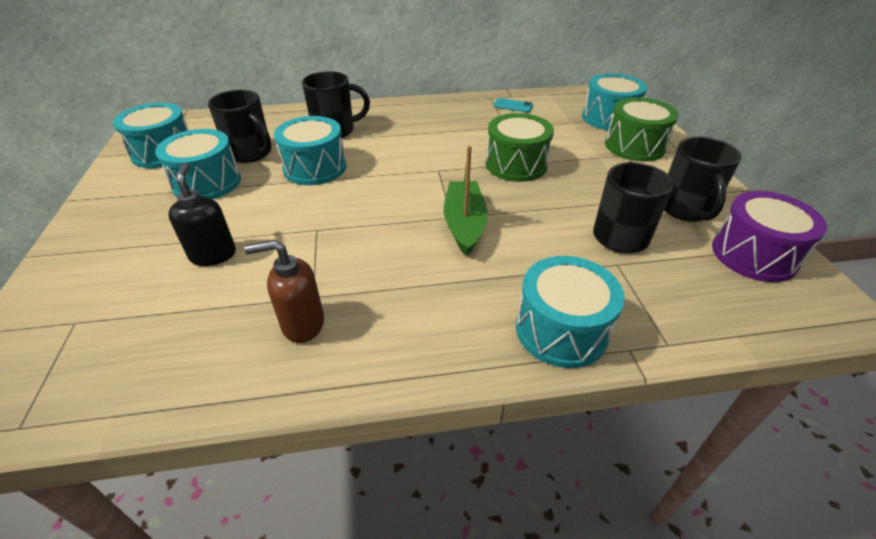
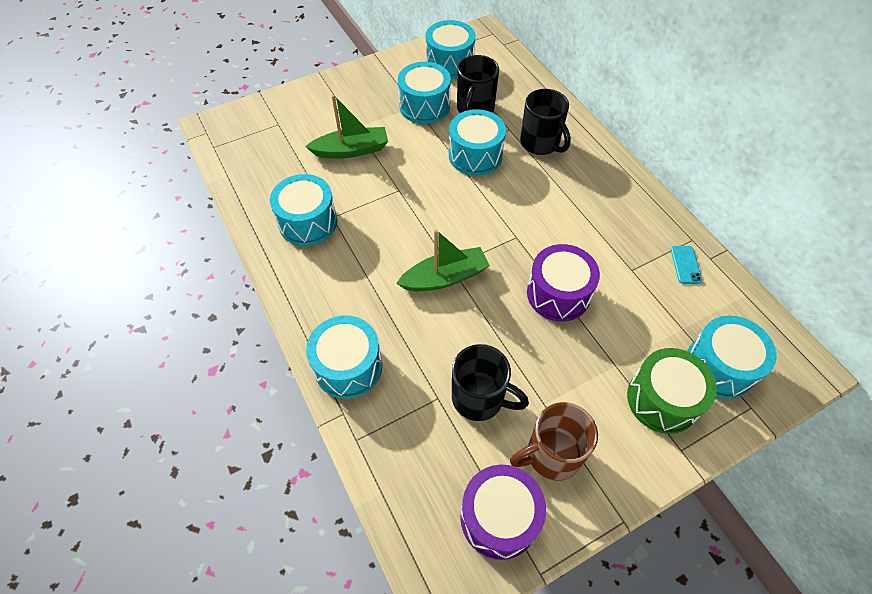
camera: 70 degrees right, 15 degrees up
black soap dispenser [168,163,236,266] -> green boat [305,95,388,159]
brown soap dispenser [245,240,324,343] -> turquoise drum [270,174,337,246]
green drum [486,113,554,182] -> purple drum [527,244,600,322]
black mug [664,137,741,222] -> brown mug [510,402,598,481]

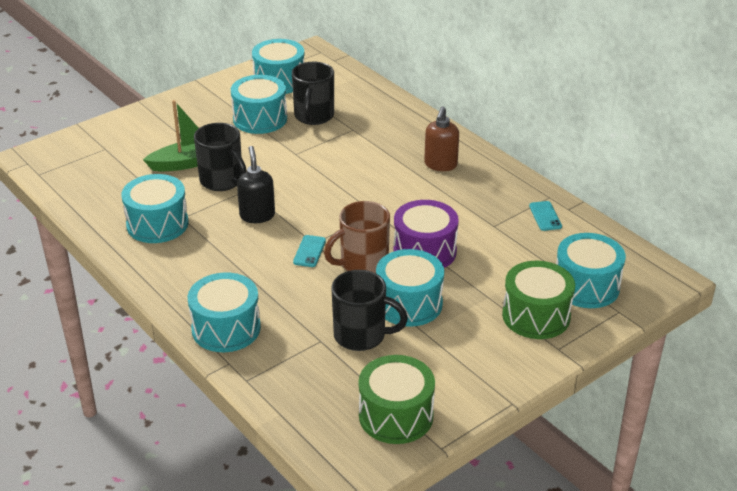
camera: 10 degrees left, 20 degrees down
green boat [396,230,490,291] -> turquoise phone [293,235,326,267]
turquoise drum [449,109,506,176] -> turquoise drum moved to [376,249,444,327]
purple drum [460,465,546,560] -> green drum [359,355,435,444]
brown mug [510,402,598,481] -> brown mug moved to [324,201,390,273]
black mug [520,89,571,155] -> black mug moved to [194,123,247,191]
none -> black soap dispenser [237,146,275,223]
none -> brown soap dispenser [424,106,459,171]

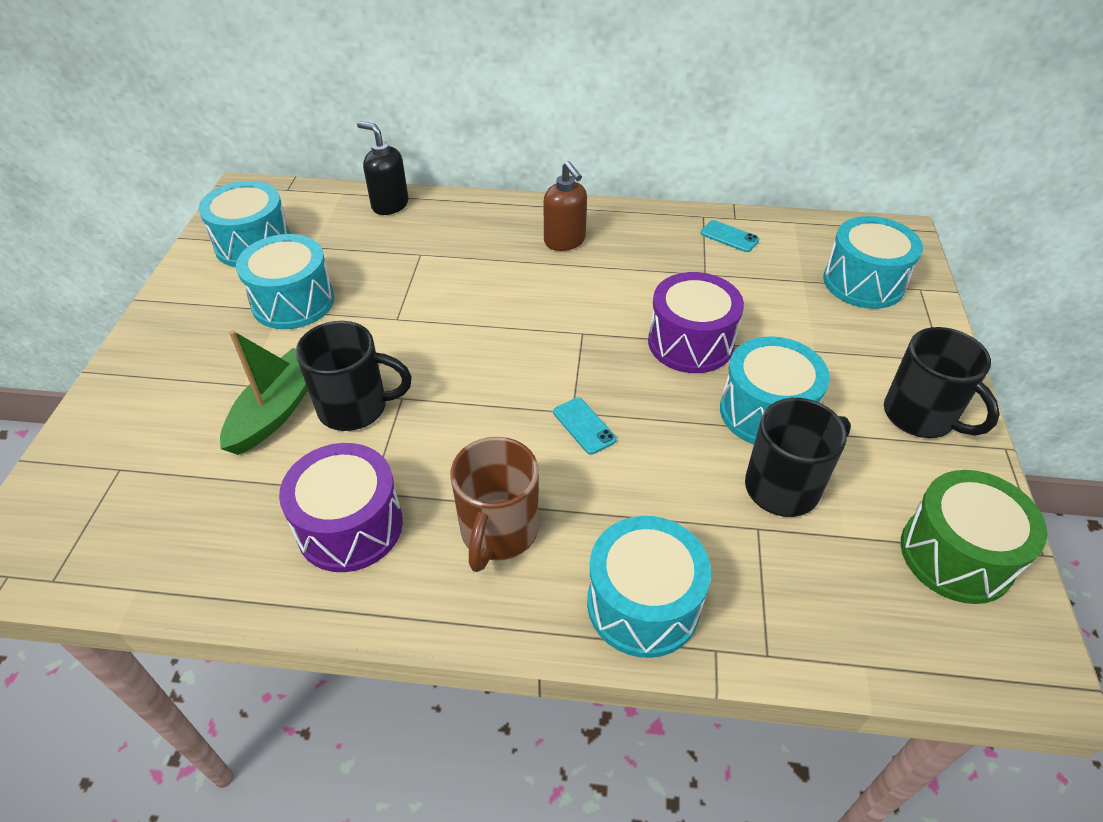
camera: 45 degrees left, 10 degrees up
turquoise drum [121,174,189,243] -> purple drum [279,443,403,572]
black soap dispenser [237,146,275,223] -> black soap dispenser moved to [357,121,408,215]
black mug [292,62,334,125] -> black mug moved to [884,327,1000,438]
brown mug [324,201,390,273] -> brown mug moved to [450,437,539,572]
green drum [502,261,575,339] -> none

